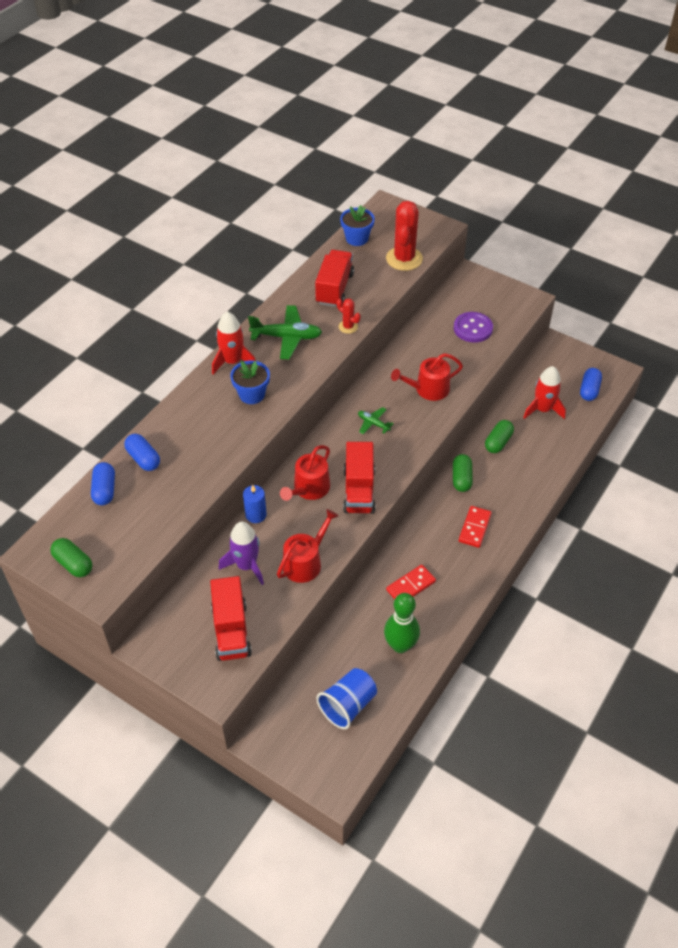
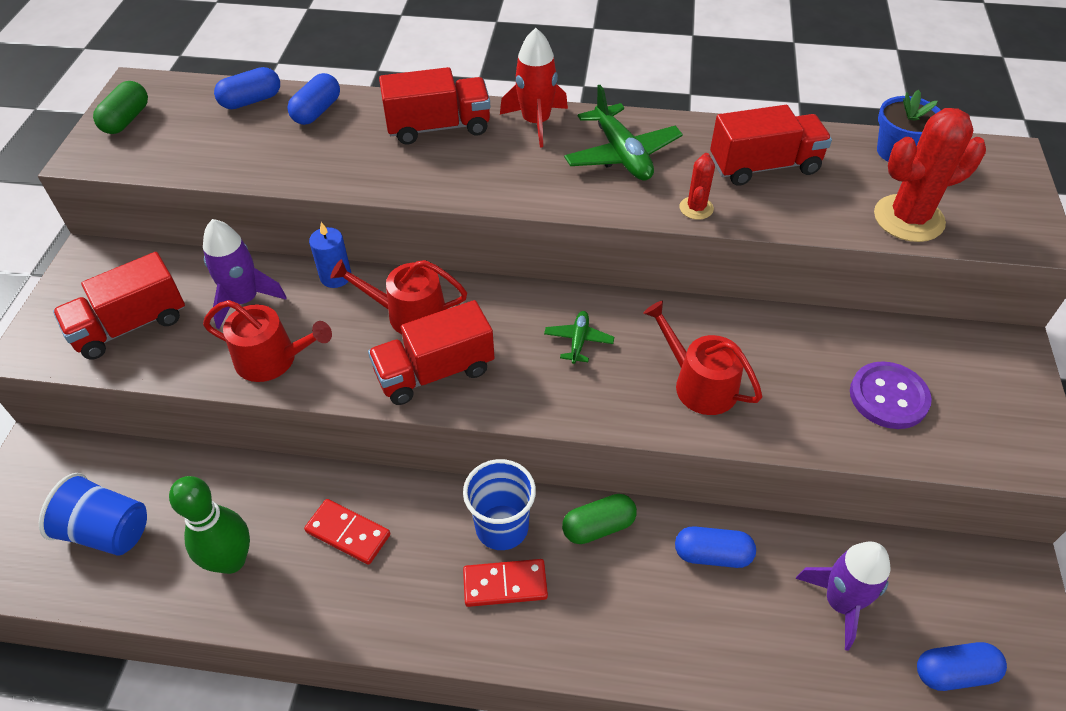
camera: 65 degrees right, 0 degrees up
blue flower pot [230,361,270,404] -> none
green capsule [485,420,514,453] -> blue capsule [675,526,756,568]
red rocket [523,366,566,419] -> purple rocket [796,542,890,651]
none -> red truck [379,67,490,145]
none -> blue cup [463,459,536,550]

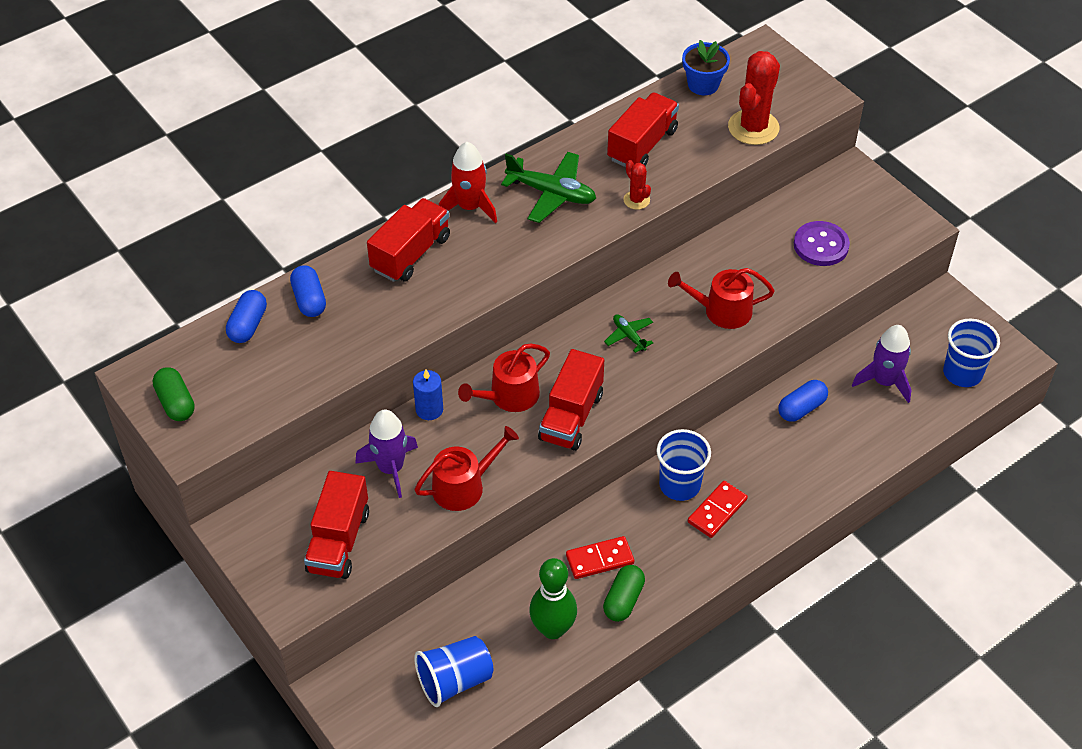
camera: 45 degrees left, 0 degrees up
green capsule [562,494,637,544] -> green capsule moved to [603,565,645,622]
blue capsule [917,642,1007,691] -> blue cup [943,319,1000,387]

